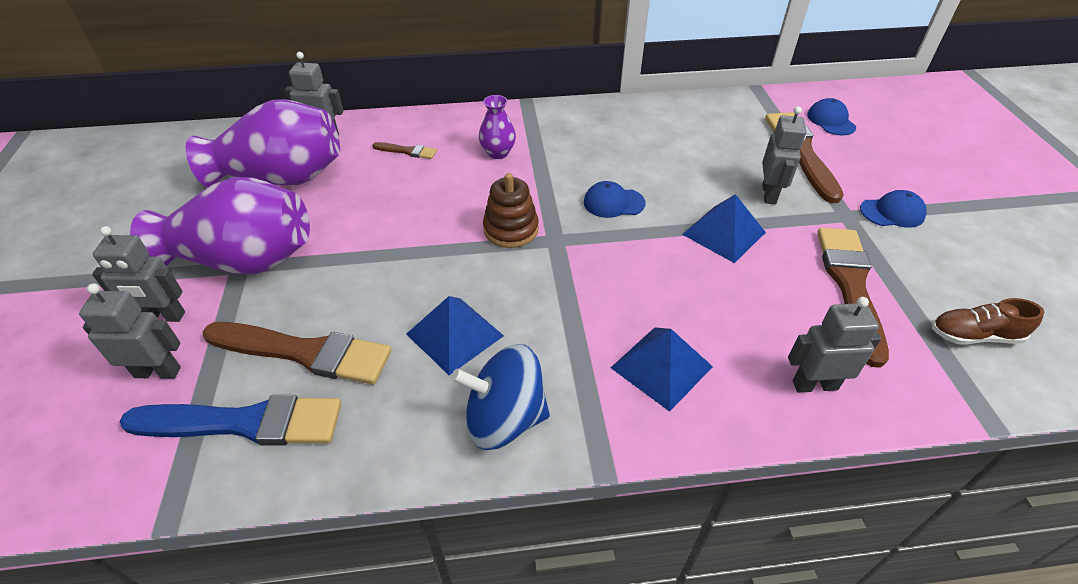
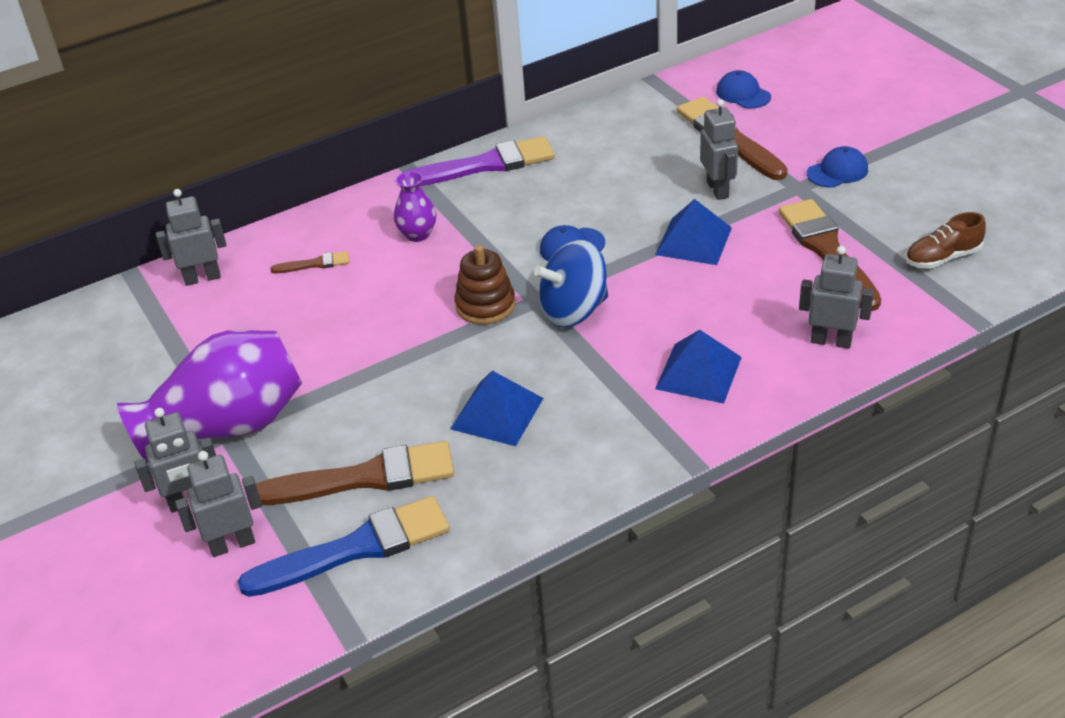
camera: 20 degrees left, 5 degrees down
purple vase [186,99,340,187] -> none
blue spinning top [451,344,550,450] -> blue spinning top moved to [534,240,608,327]
grey robot [788,297,881,393] -> grey robot turned 45 degrees clockwise [799,246,874,349]
none -> purple brush [402,136,555,186]

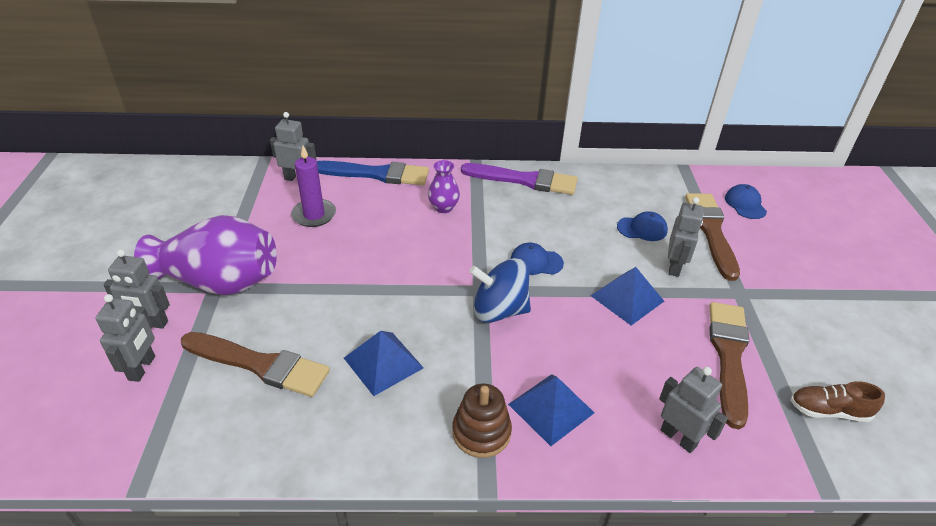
camera: 25 degrees right, 0 degrees up
grey robot [175,451,262,557] -> grey robot turned 90 degrees clockwise [95,294,155,382]
blue brush [238,496,450,597] -> blue brush moved to [317,161,429,185]
brown brush [270,251,350,273] -> none
brown stacking toy [454,245,515,325] -> brown stacking toy moved to [452,384,512,458]
blue cap [807,146,868,188] -> blue cap moved to [617,211,668,241]
none -> purple candle [291,146,336,227]

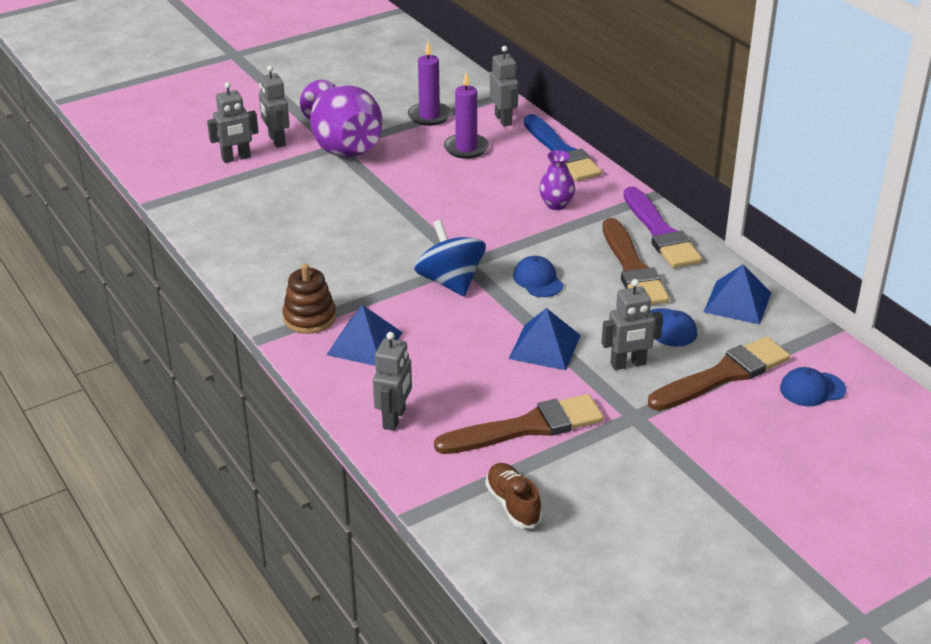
camera: 60 degrees right, 5 degrees down
brown brush [181,332,330,397] -> brown brush moved to [603,218,669,305]
blue pyramid [344,331,424,396] -> blue pyramid moved to [704,264,771,324]
blue cap [725,184,767,219] -> blue cap turned 150 degrees counterclockwise [780,367,846,406]
none -> purple candle [408,42,451,126]

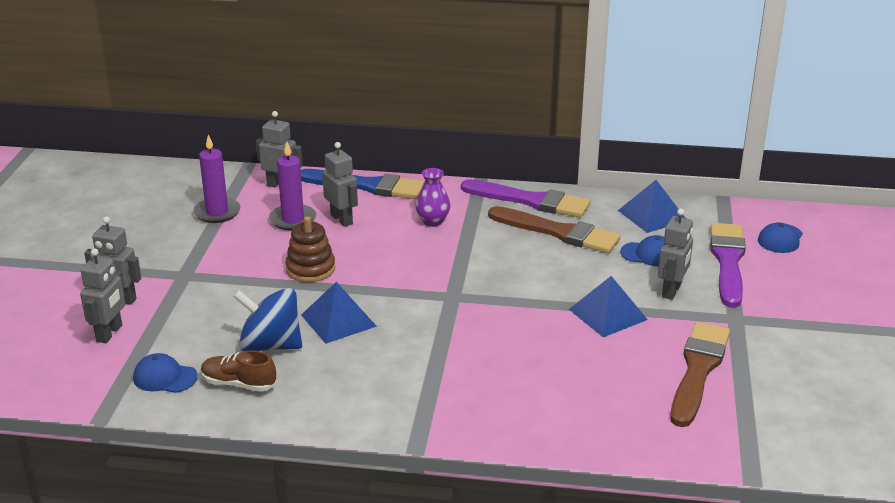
camera: 50 degrees left, 5 degrees down
brown stacking toy [283,264,336,334] -> brown stacking toy moved to [286,216,335,282]
purple vase [300,80,383,157] -> none
blue pyramid [327,305,403,366] -> blue pyramid moved to [301,282,377,344]
grey robot [373,332,412,431] -> grey robot moved to [322,142,358,227]
blue spinning top [414,220,486,296] -> blue spinning top moved to [233,288,302,351]
brown shoe [485,463,542,528] -> brown shoe moved to [201,350,276,391]
blue cap [513,256,564,297] -> blue cap moved to [133,353,198,393]
brown brush [648,337,790,411] -> purple brush [710,223,746,308]

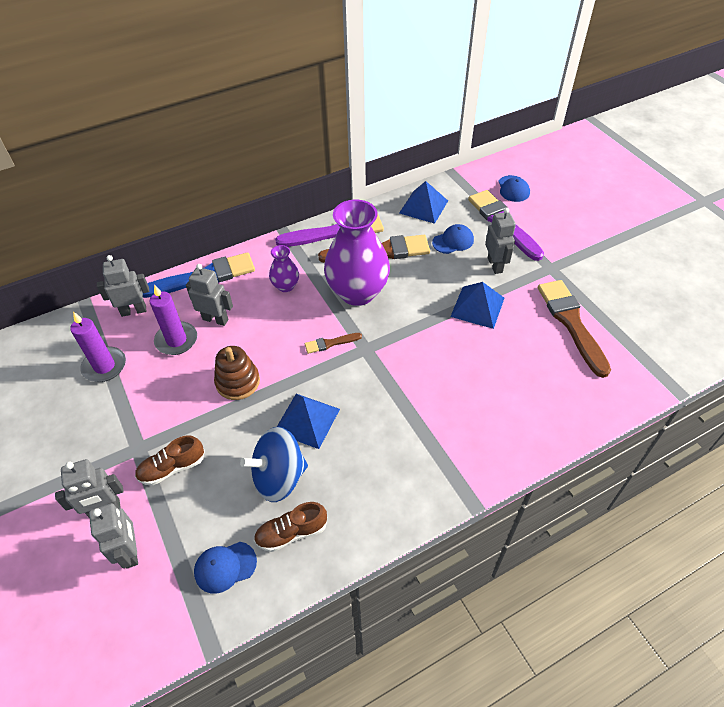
camera: 35 degrees left, 20 degrees up
none -> brown shoe [135,435,205,485]
none -> brown brush [305,333,362,354]
none -> purple vase [324,200,390,306]

